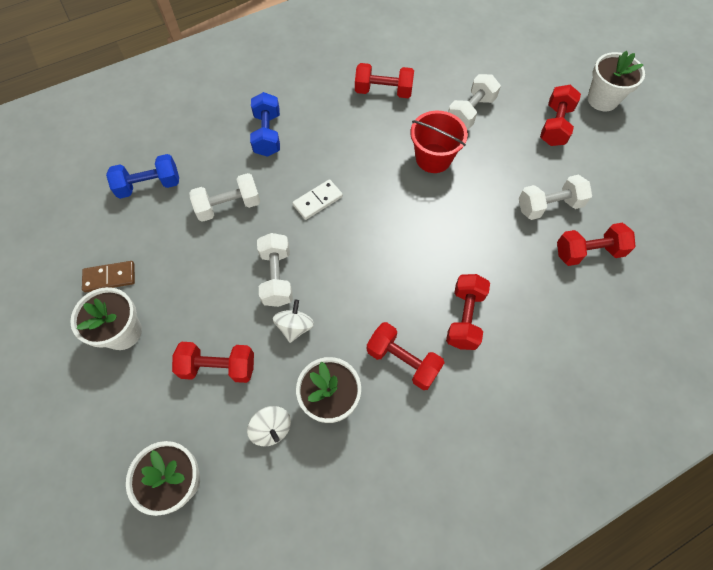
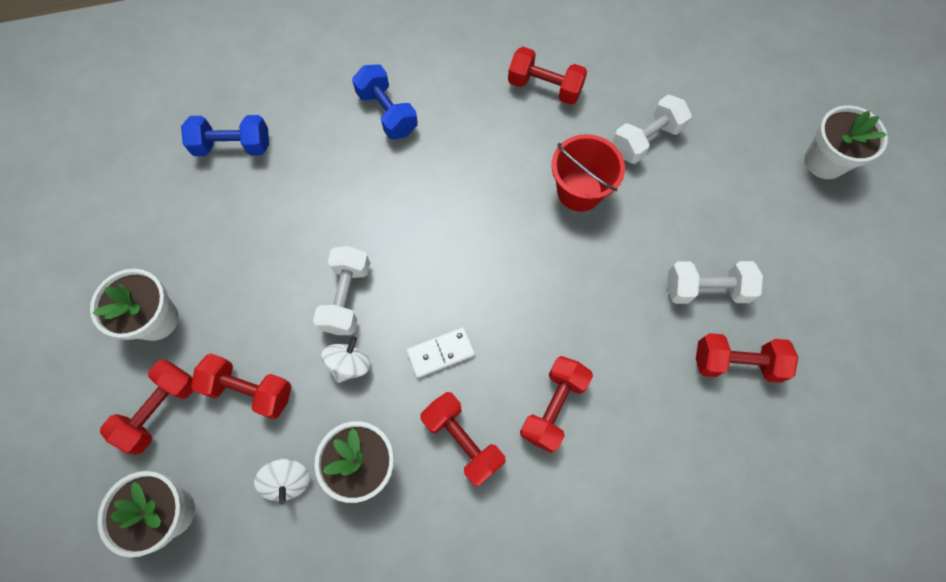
camera: 15 degrees right, 5 degrees up
brown domino [82,261,135,292] -> none
white dumbbell [189,173,261,222] -> none
blue dumbbell [250,92,280,157] -> blue dumbbell turned 45 degrees counterclockwise [352,64,418,139]
white domino [292,179,343,220] -> white domino moved to [406,327,475,378]
red dumbbell [540,85,581,146] -> red dumbbell moved to [100,359,193,455]

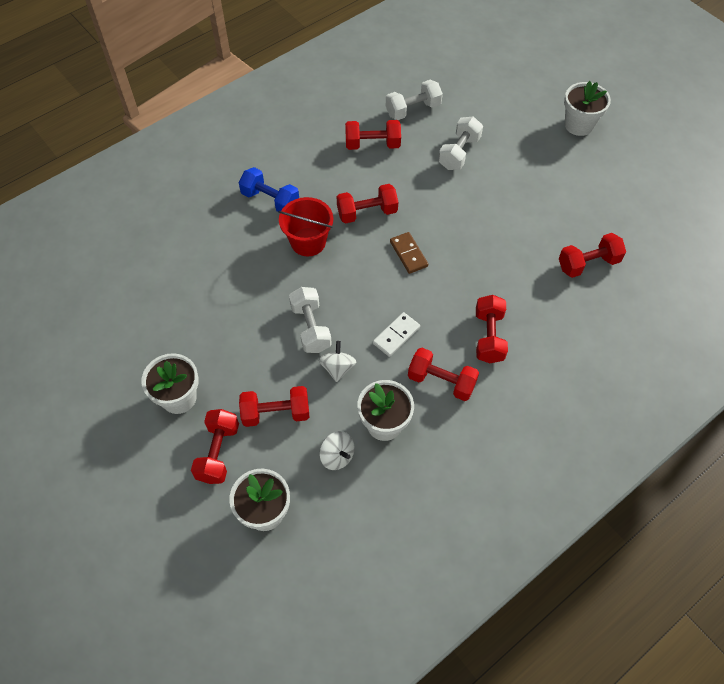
camera: 25 degrees left, 10 degrees down
blue dumbbell [181,115,269,156] -> none
red bucket [552,134,625,212] -> red bucket moved to [279,197,333,256]
white dumbbell [667,261,763,304] -> white dumbbell moved to [386,80,443,120]
none -> red dumbbell [337,184,398,224]
none -> brown domino [390,232,428,274]

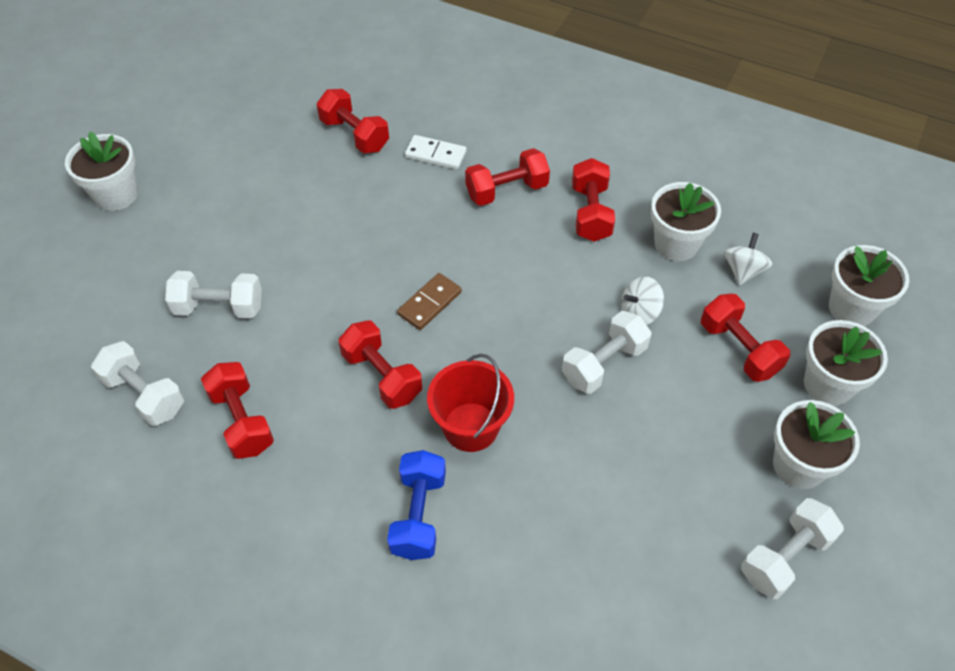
camera: 115 degrees left, 5 degrees down
red dumbbell [191,409,239,484] -> white flower pot [804,320,888,406]
white domino [373,312,420,357] -> white domino moved to [405,135,467,170]
none -> white dumbbell [741,498,844,599]

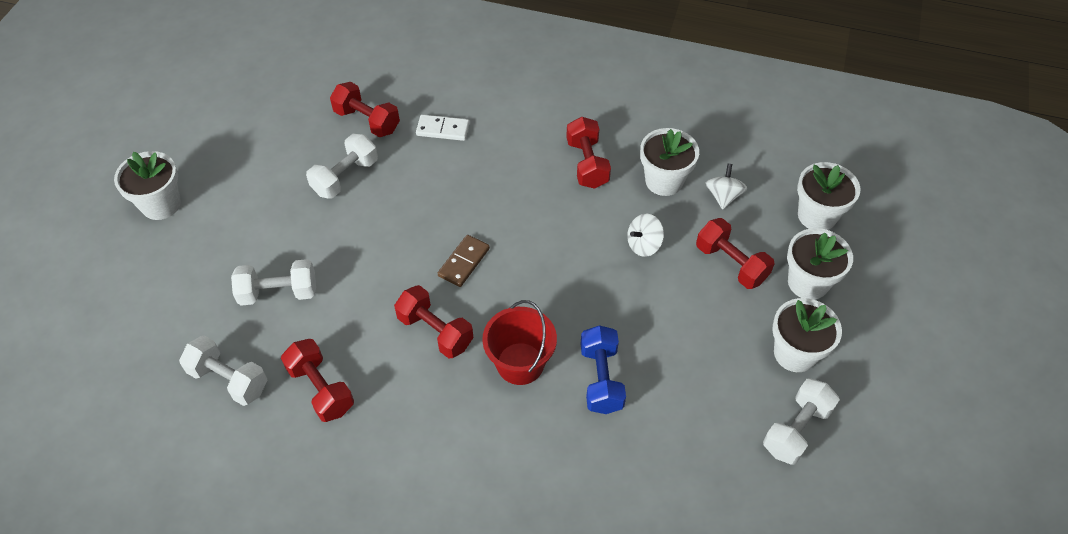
camera: 10 degrees left, 0 degrees up
blue dumbbell [387,450,446,560] -> blue dumbbell moved to [581,325,626,414]
red dumbbell [465,148,550,206] -> none
white dumbbell [562,311,651,394] -> white dumbbell moved to [306,134,378,199]

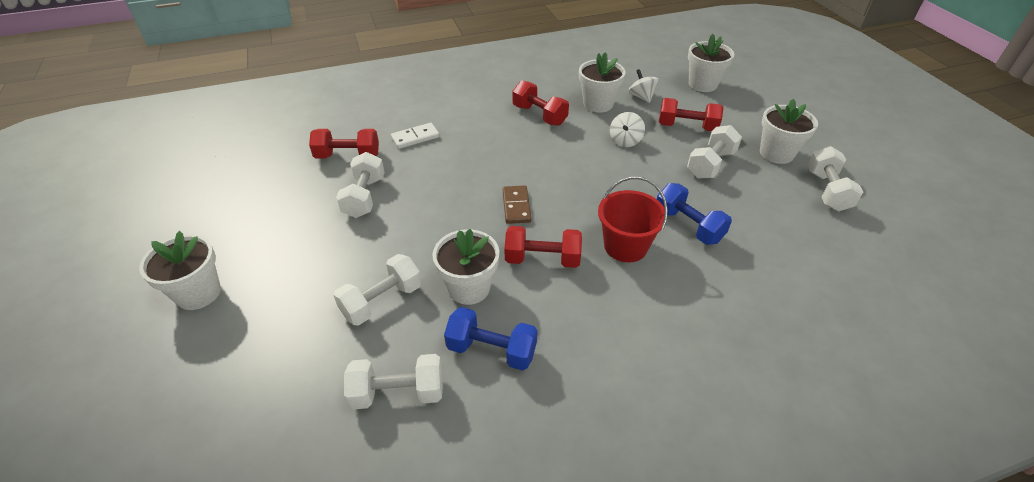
camera: 35 degrees left, 10 degrees down
red dumbbell [281,339,354,422] -> blue dumbbell [444,307,538,371]
white flower pot [787,228,853,300] -> white flower pot moved to [432,229,499,305]
none -> white dumbbell [687,125,742,179]

